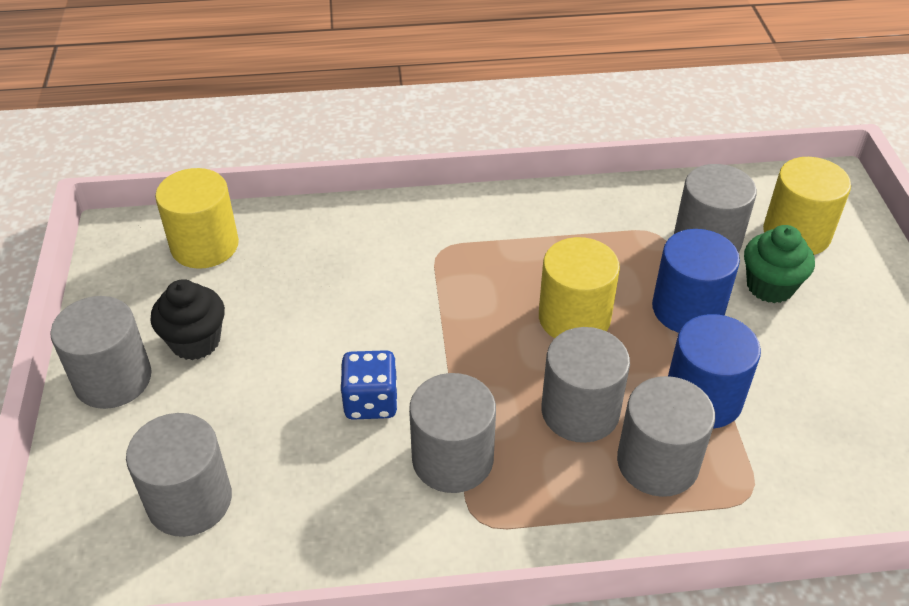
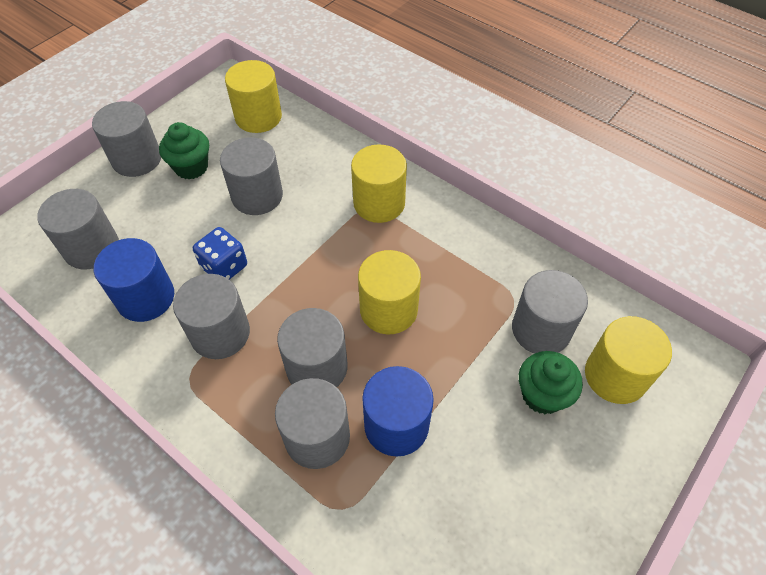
camera: 45 degrees right, 10 degrees up
black cupcake [150,279,225,360] -> green cupcake [159,122,209,179]
blue cylinder [652,229,740,333] -> blue cylinder moved to [94,238,174,322]
none -> grey cylinder [220,137,283,215]
none -> yellow cylinder [351,144,407,223]

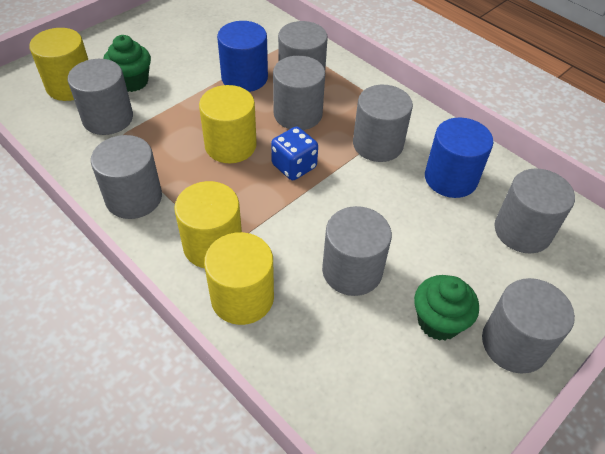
camera: 175 degrees left, 5 degrees down
blue dice [193,227,247,280] -> blue dice moved to [271,127,318,180]
yellow cylinder [225,60,282,133] -> yellow cylinder moved to [204,232,274,325]
none -> grey cylinder [91,135,162,219]

